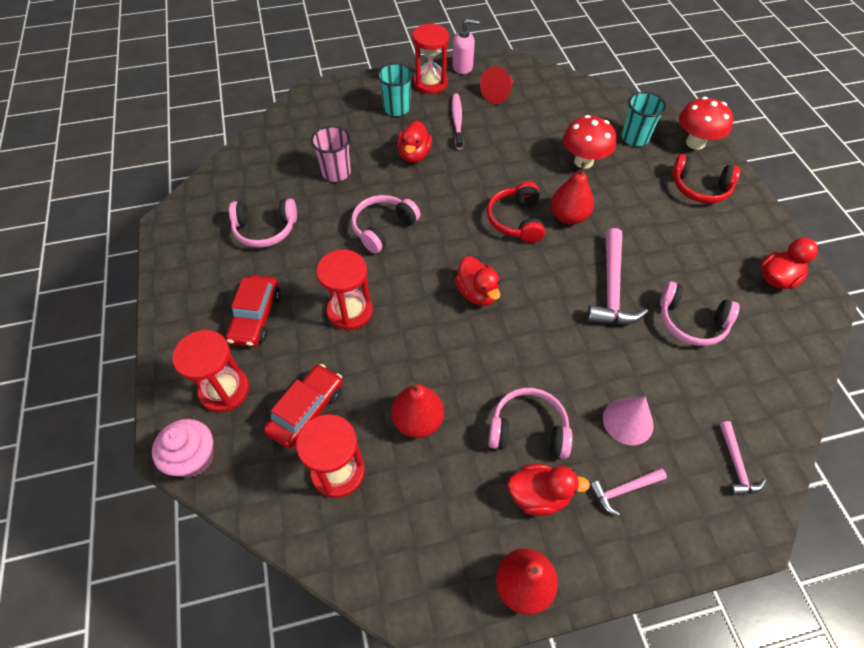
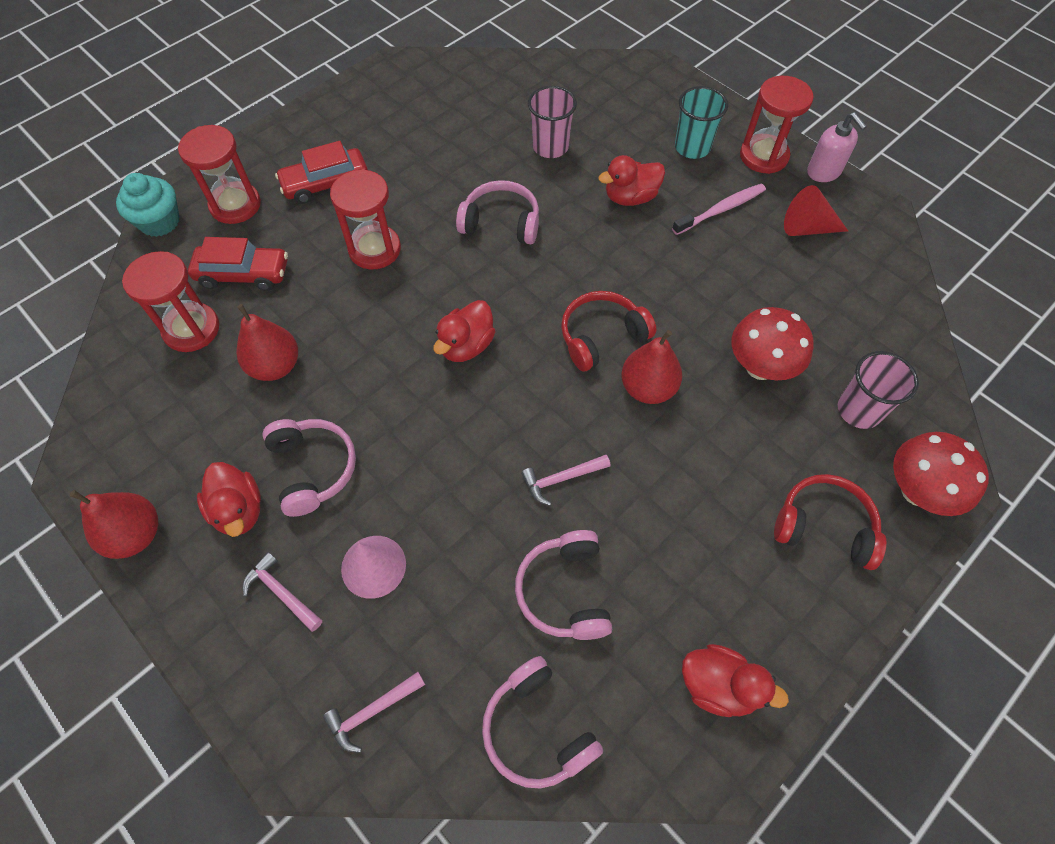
camera: 60 degrees right, 5 degrees up
pink cupcake [152,419,214,478] -> turquoise cupcake [116,173,180,237]
pink headphones [229,199,297,248] -> pink headphones moved to [482,656,603,788]
pink hammer [587,228,648,325] -> pink hammer [521,455,610,506], size x0.54
turquoise cup [622,92,666,146] -> pink cup [838,351,919,429]
red headphones [672,154,740,203] -> red headphones turned 120 degrees clockwise [774,474,886,570]

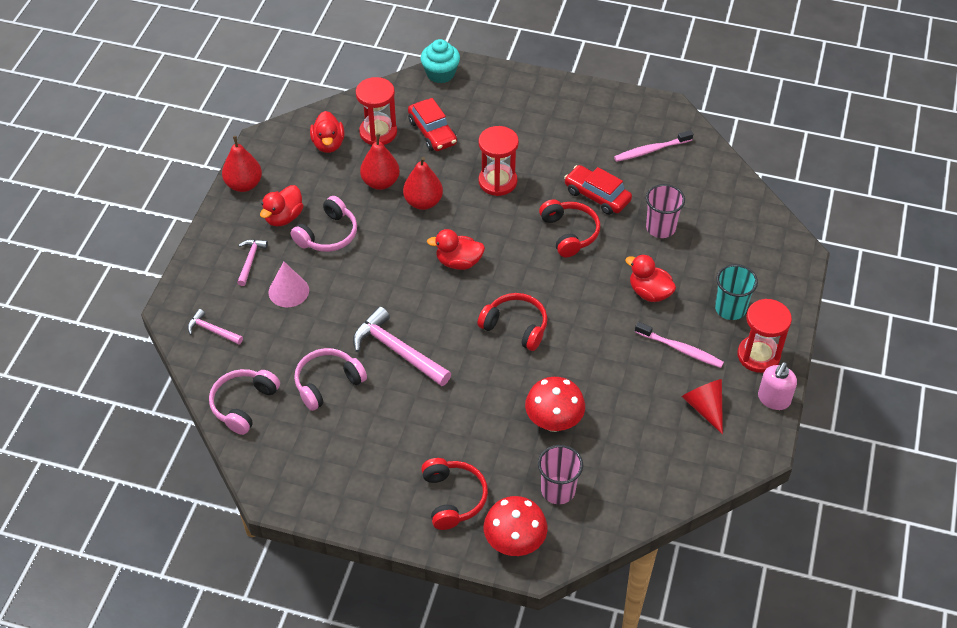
camera: 60 degrees right, 10 degrees down
red hourglass [178,125,261,224] -> none
red car [275,141,368,204] -> red car moved to [564,165,632,215]
pink headphones [456,180,539,244] -> red headphones [539,199,600,257]
pink hammer [521,455,610,506] -> pink hammer [353,306,451,386], size x1.84
red pear [621,330,682,404] -> red pear moved to [403,157,443,210]
red duck [682,644,789,717] -> red duck moved to [310,111,344,153]
none -> pink toothbrush [614,130,693,162]

